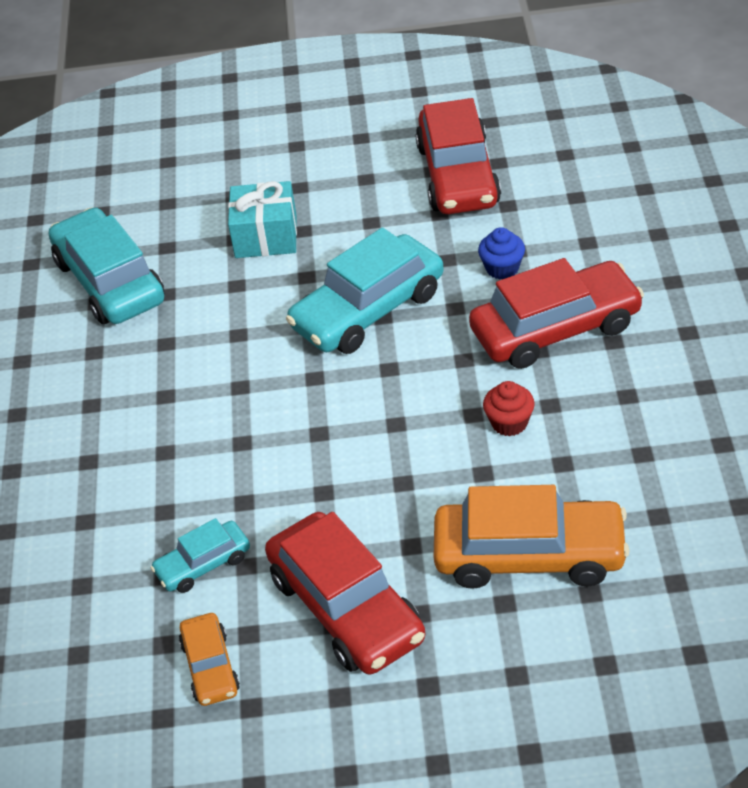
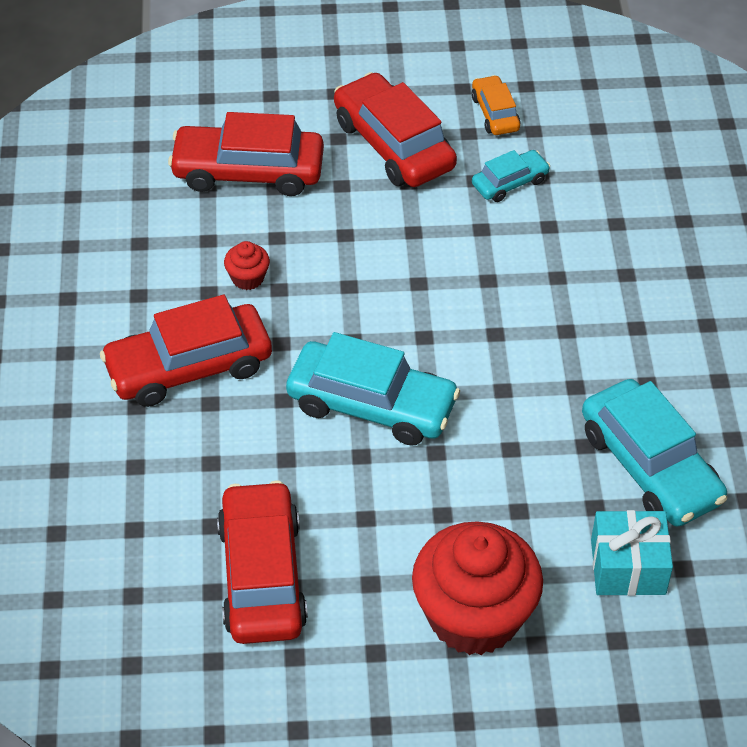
camera: 175 degrees right, 5 degrees up
turquoise gift [228,181,297,258] -> turquoise gift moved to [591,510,673,596]
turquoise car [286,227,444,354] -> turquoise car turned 60 degrees clockwise [286,332,460,446]
orange car [433,485,630,589] -> red car [168,112,324,196]
blue cupcake [478,227,525,280] -> none
none -> red cupcake [412,521,543,655]

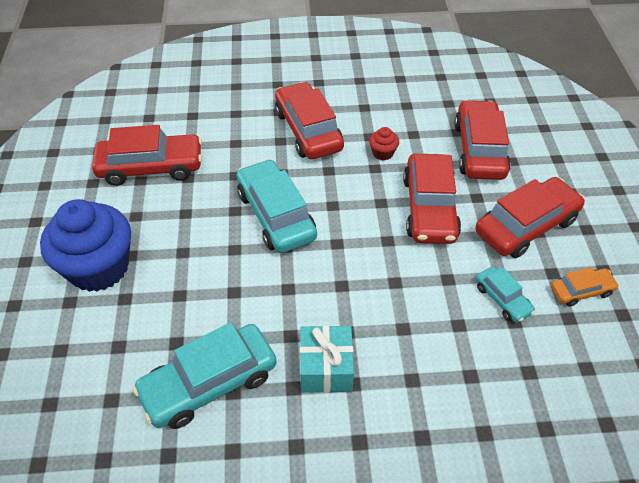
camera: 90 degrees right, 0 degrees up
turquoise car [286,332,460,446] -> turquoise car turned 135 degrees clockwise [237,159,317,253]
red cupcake [412,521,543,655] -> blue cupcake [40,199,131,292]
turquoise gift [591,510,673,596] -> turquoise gift moved to [300,325,354,393]
none -> red car [403,154,461,244]

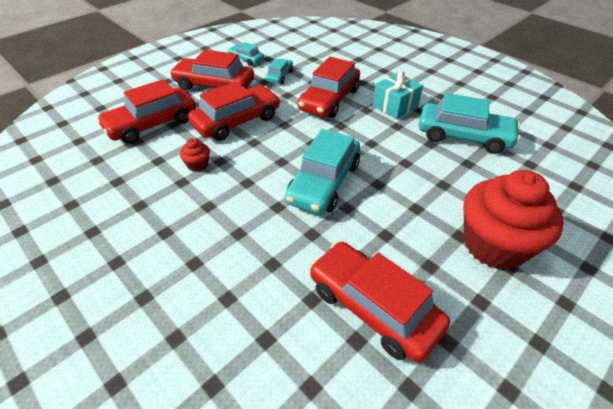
camera: 130 degrees left, 5 degrees down
blue cupcake [40,199,131,292] -> red cupcake [463,170,564,270]
red car [275,82,344,159] -> red car moved to [298,57,360,118]
orange car [551,267,619,307] -> turquoise car [227,42,264,66]

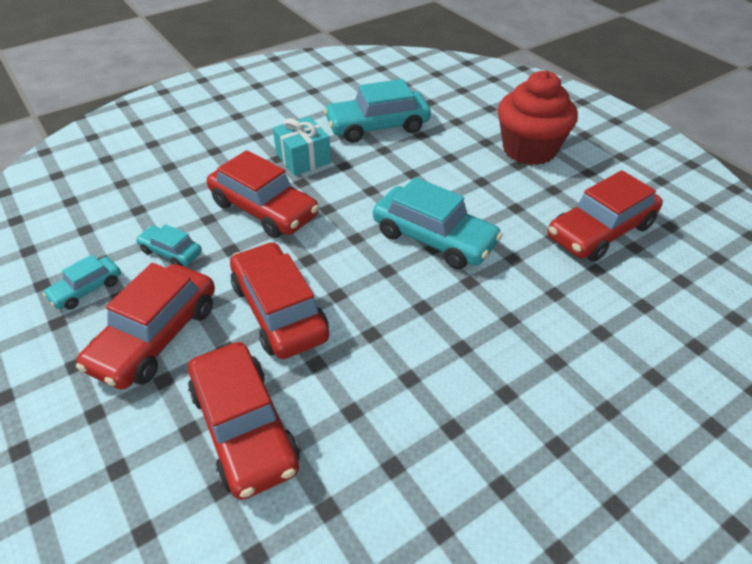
camera: 80 degrees left, 0 degrees up
red cupcake [180,138,210,172] -> none
turquoise car [418,93,521,154] -> turquoise car turned 135 degrees counterclockwise [324,79,431,143]

